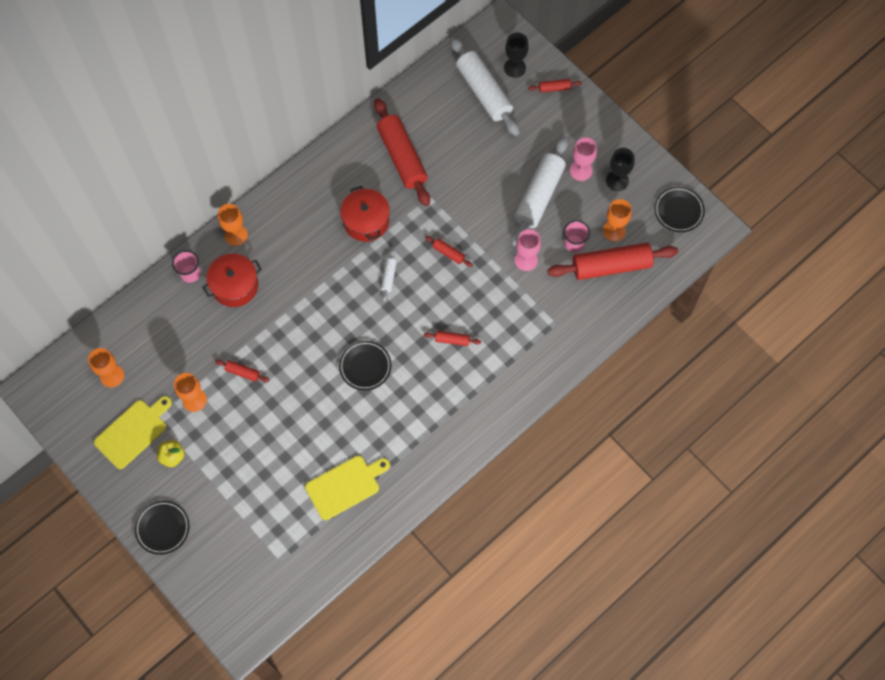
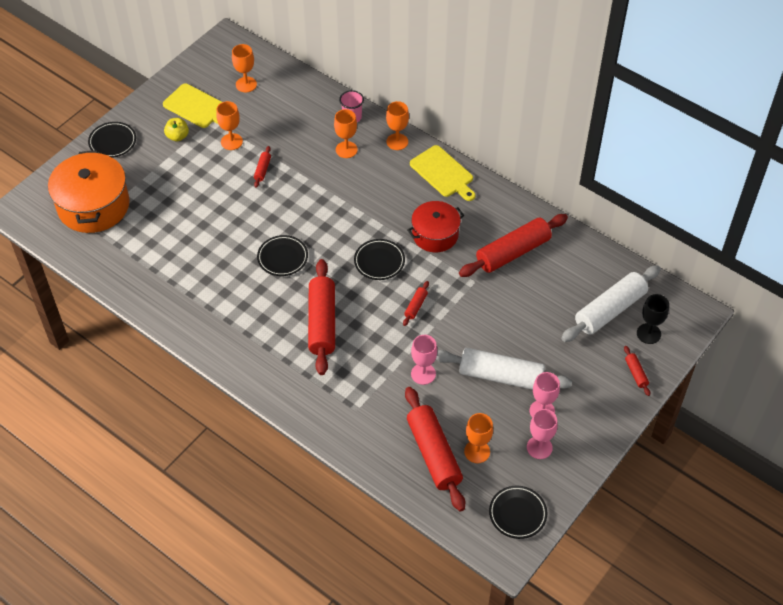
camera: 80 degrees right, 15 degrees down
red pot [202,254,262,307] -> orange goblet [334,109,358,158]
yellow cutting board [305,456,390,520] -> yellow cutting board moved to [410,145,476,201]
white rolling pin [381,249,397,302] -> black plate [354,239,405,280]
red rolling pin [424,331,481,346] -> red rolling pin [308,259,335,375], size x2.32
pink cup [564,220,590,253] -> none
black goblet [606,148,635,191] -> pink goblet [527,409,557,459]
none -> orange pot [48,150,130,233]

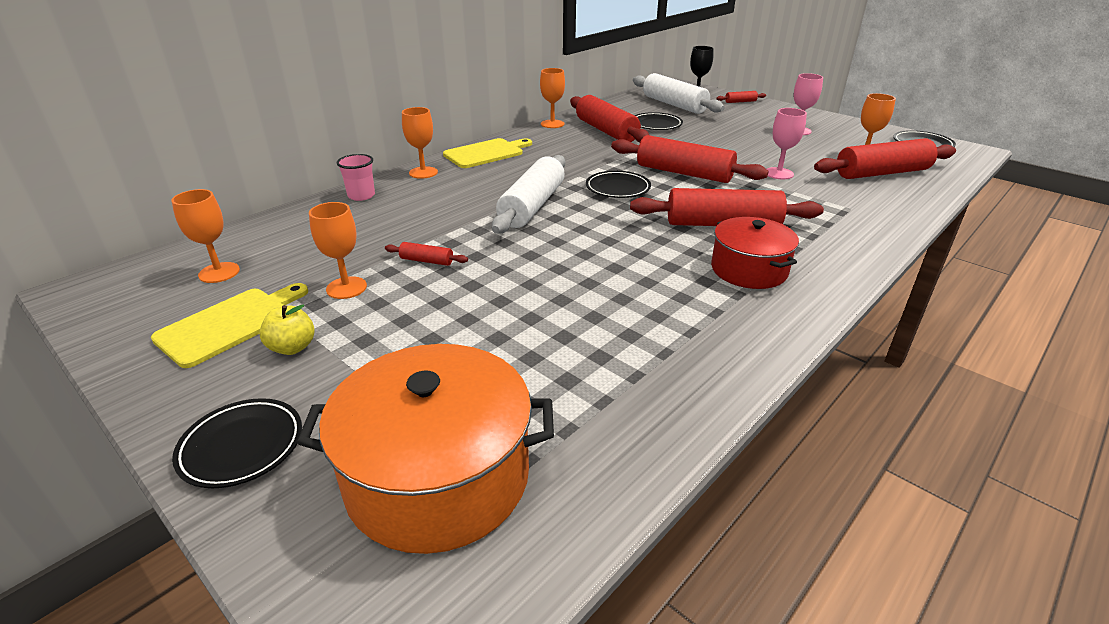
camera: 85 degrees left, 20 degrees down
black plate [257,235,308,276] -> black plate moved to [634,112,683,130]
orange goblet [334,109,358,158] -> orange goblet moved to [540,68,565,128]
red rolling pin [403,281,429,326] -> red rolling pin [611,135,769,183], size x2.32
red pot [407,201,464,252] -> red pot moved to [711,217,799,289]
white rolling pin [436,348,572,390] -> white rolling pin moved to [492,155,565,234]
pink goblet [527,409,557,459] -> none

